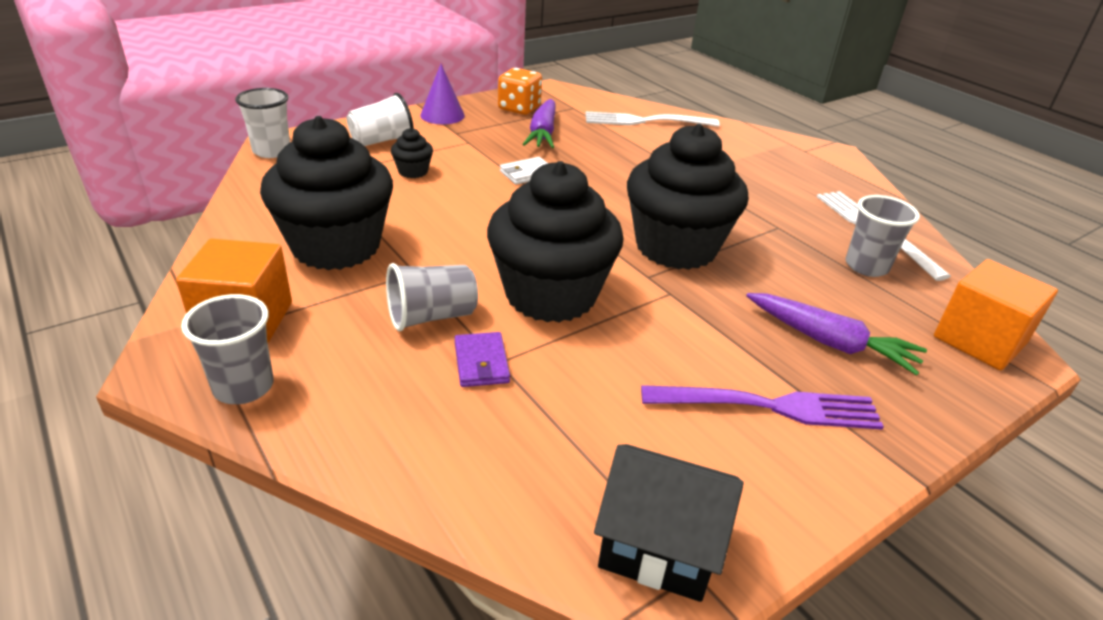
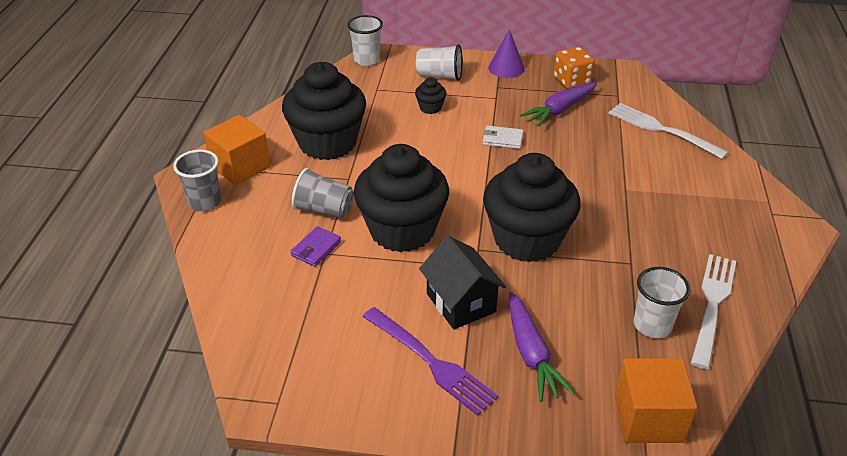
camera: 45 degrees right, 5 degrees up
black house [594,444,744,602] -> black house moved to [419,236,506,330]
grey cup [846,195,920,277] -> white cup [634,267,691,338]

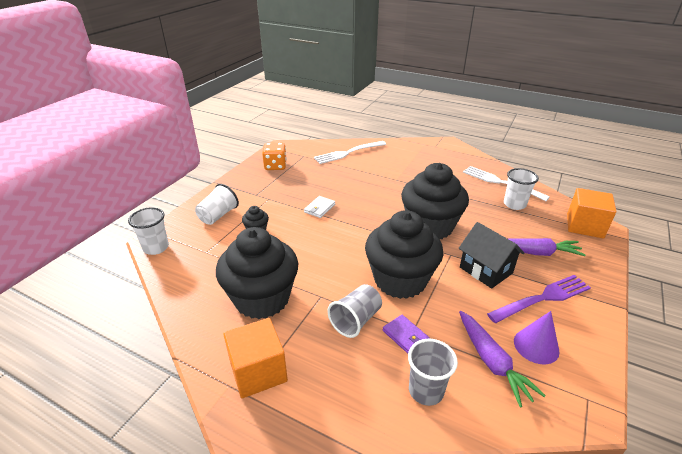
camera: 70 degrees left, 5 degrees down
grey cup [173,150,221,211] -> grey cup moved to [408,339,458,406]
black house [419,236,506,330] -> black house turned 60 degrees clockwise [459,222,524,289]
purple cone [488,29,525,78] -> purple cone moved to [514,311,560,365]
purple carrot [520,82,597,127] -> purple carrot moved to [459,311,546,408]

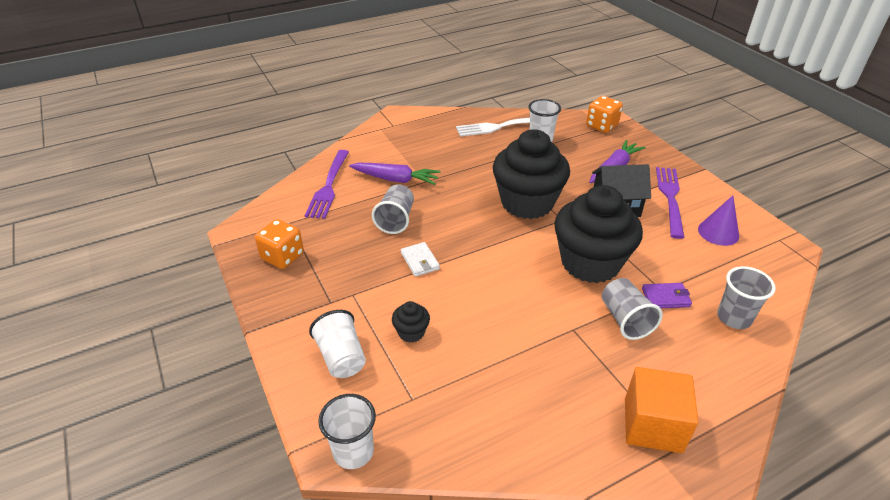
camera: 55 degrees left, 5 degrees up
black cupcake [216,227,298,319] -> none
white fork [314,141,386,164] -> purple fork [305,150,349,219]
purple carrot [459,311,546,408] -> purple carrot moved to [349,163,440,185]
orange cube [567,188,616,238] -> orange dice [586,96,623,133]
none -> grey cup [372,184,414,234]

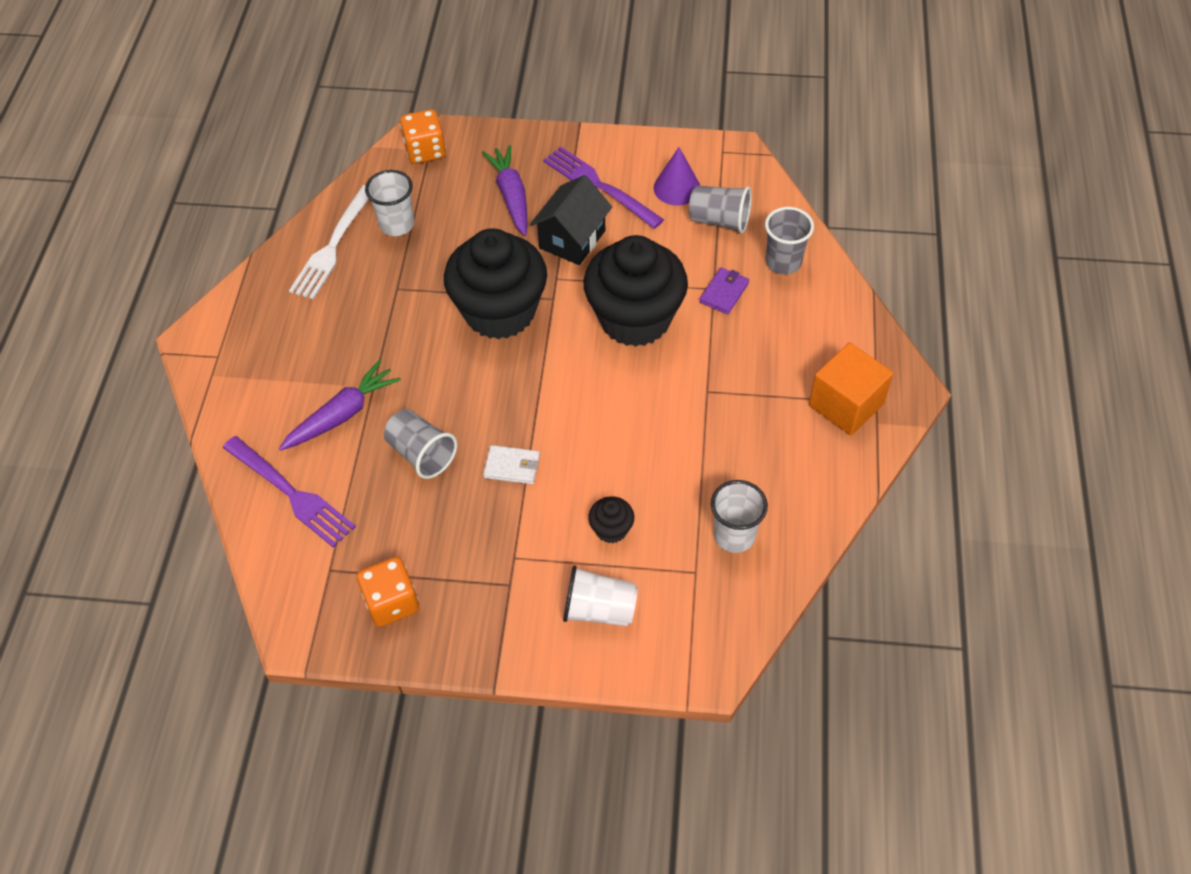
camera: 55 degrees left, 15 degrees up
white cup [318,394,376,469] -> white cup moved to [711,480,768,553]
grey cup [602,278,663,340] -> grey cup moved to [689,185,752,234]

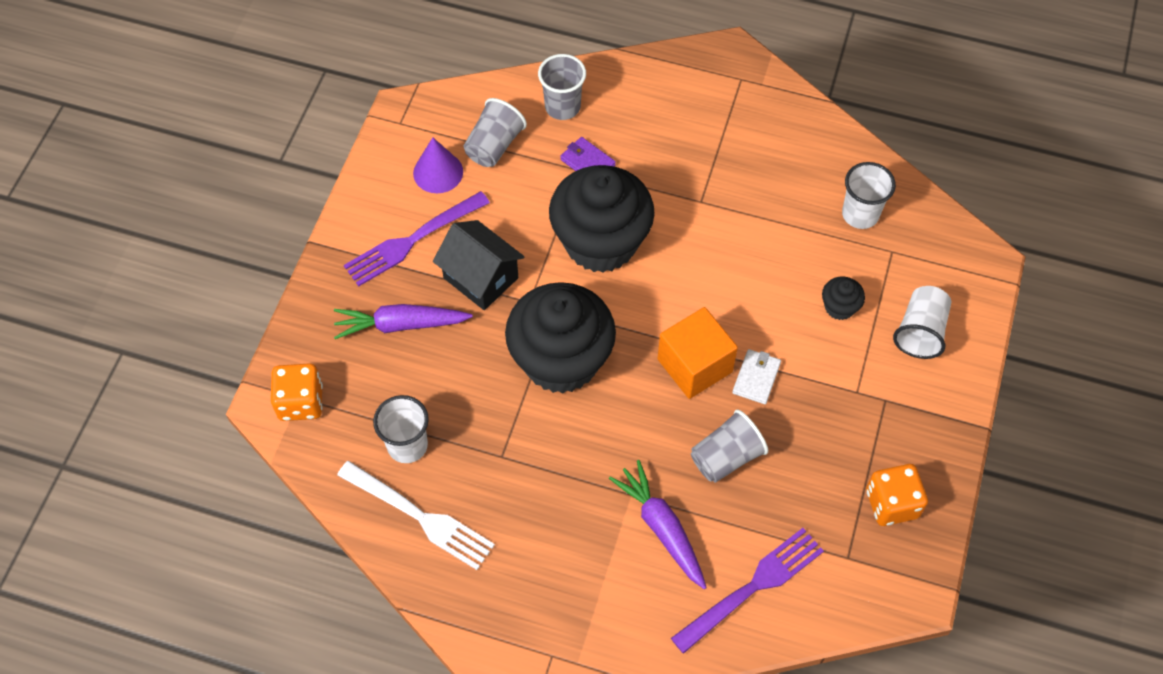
camera: 80 degrees left, 5 degrees up
orange cube [809,343,893,435] -> orange cube moved to [657,307,738,399]

